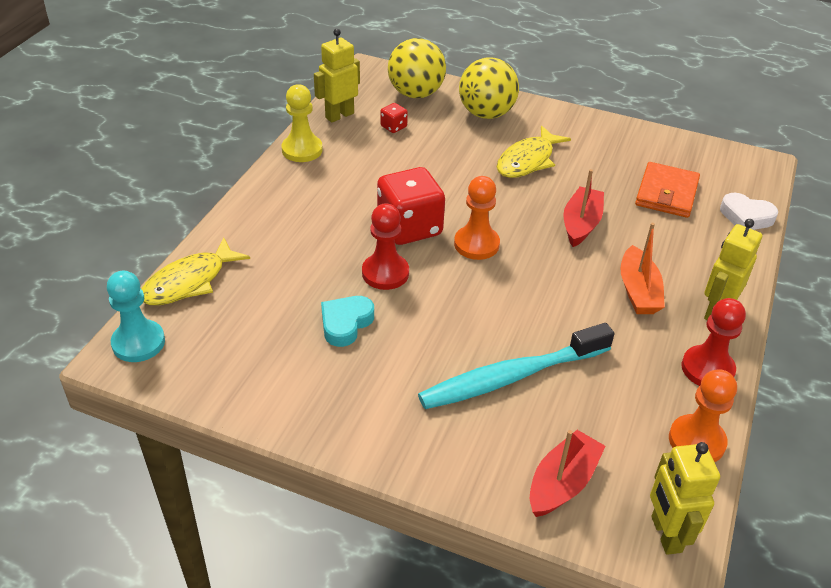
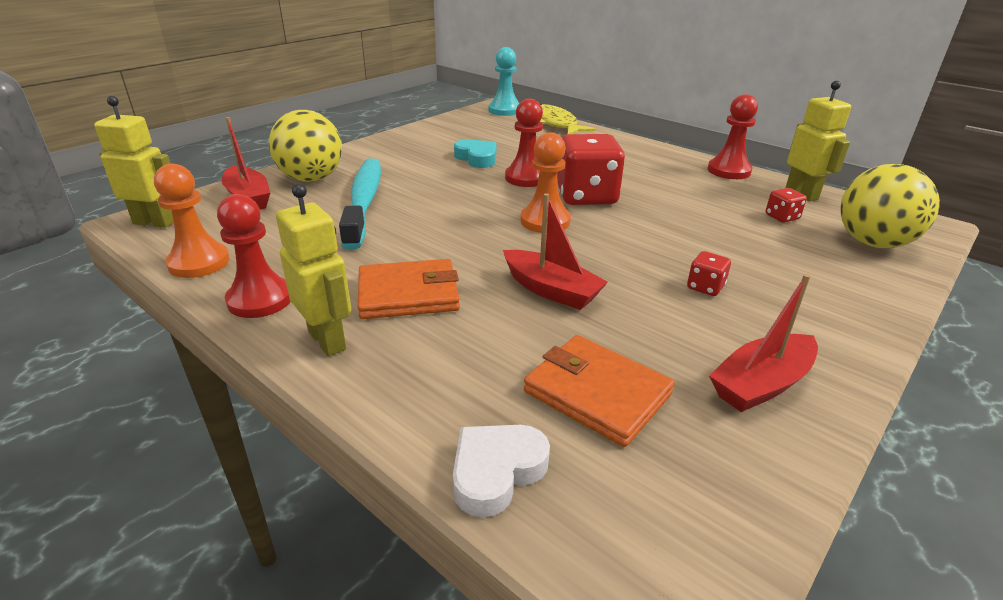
camera: 110 degrees right, 10 degrees down
yellow pawn [282,84,323,162] -> red pawn [707,94,758,179]
yellow ball [459,57,519,119] -> yellow ball moved to [269,110,342,182]
yellow fish [497,126,571,178] -> red dice [687,251,731,296]
orange boat [620,223,665,314] -> orange wallet [358,259,460,319]
none -> red boat [709,274,818,412]

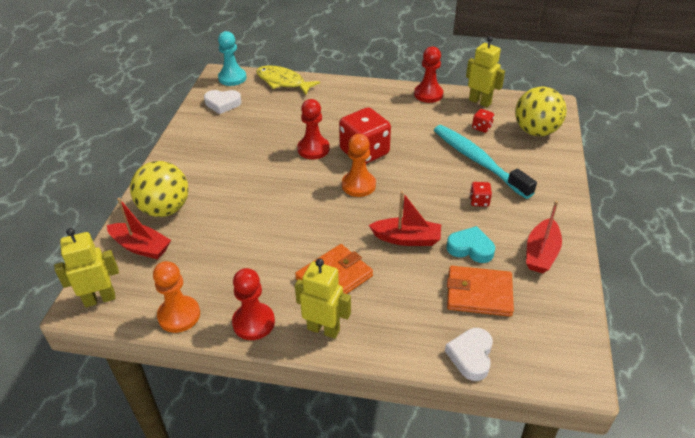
camera: 30 degrees left, 10 degrees up
turquoise toothbrush [339,158,381,250] -> turquoise toothbrush moved to [434,125,537,199]
turquoise heart [454,140,496,168] -> turquoise heart moved to [446,226,495,263]
none -> white heart [204,90,241,114]

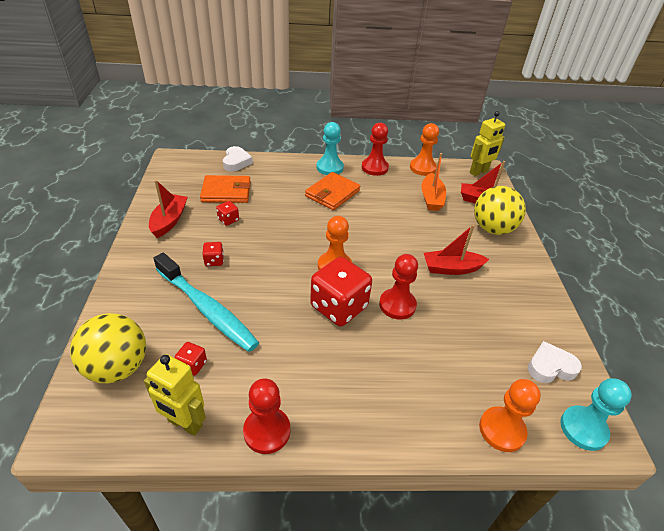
camera: 165 degrees right, 0 degrees up
yellow fish [256,66,320,95] -> orange pawn [479,379,541,452]
yellow robot [295,258,351,339] -> turquoise pawn [316,122,344,175]
red boat [369,191,441,246] -> red boat moved to [424,225,489,275]
turquoise heart [446,226,495,263] -> red dice [216,201,239,226]
none -> orange boat [421,153,446,211]

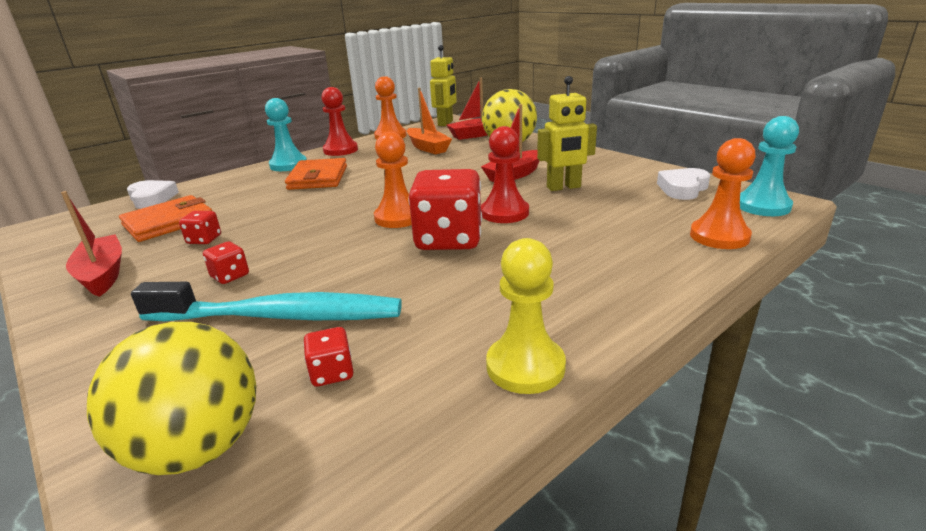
camera: 35 degrees left, 15 degrees down
yellow robot [144,354,206,436] -> yellow robot moved to [537,76,597,191]
red pawn [243,378,290,454] -> yellow pawn [486,238,566,394]

